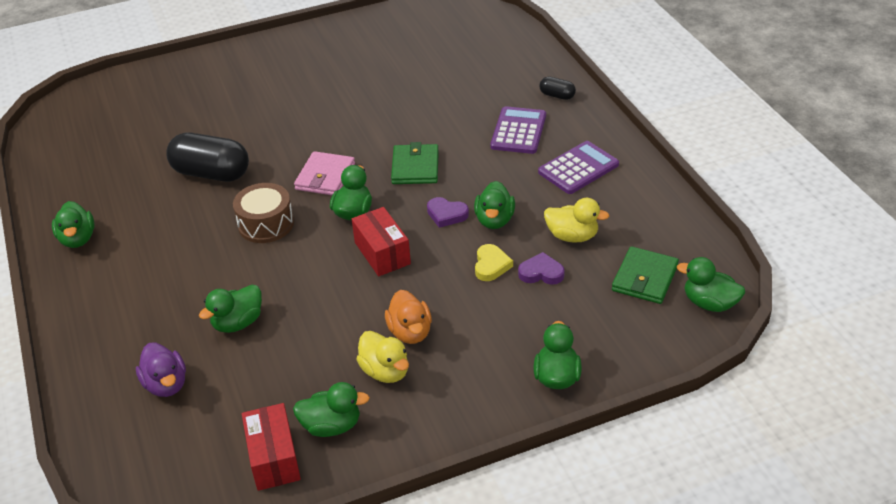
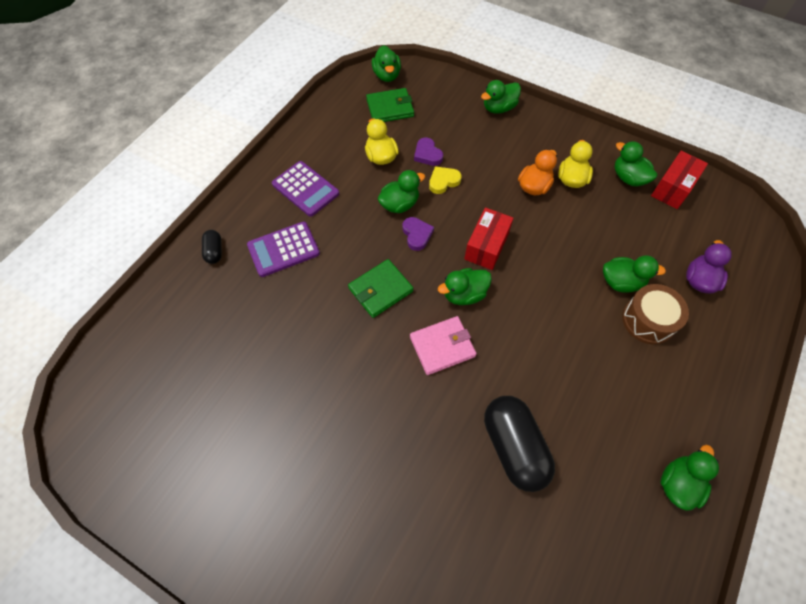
camera: 130 degrees left, 20 degrees up
brown drum [233,183,294,243] -> brown drum moved to [622,284,689,344]
purple calculator [538,141,619,194] -> purple calculator turned 150 degrees counterclockwise [272,161,339,217]

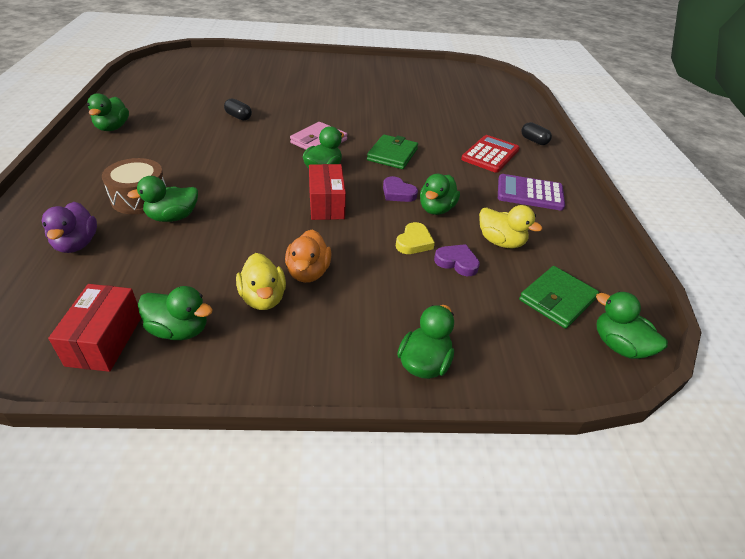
camera: 145 degrees right, 20 degrees down
purple calculator [247,221,320,277] -> red calculator [461,135,520,173]
black capsule [484,396,555,492] -> black capsule [224,98,252,120], size x0.47

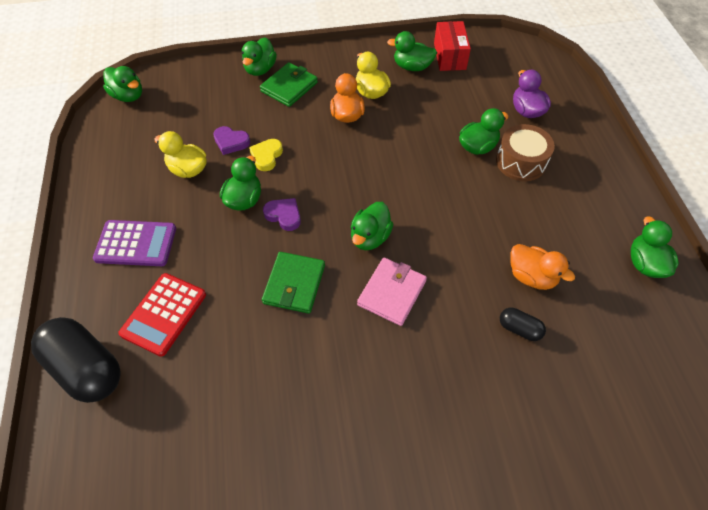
camera: 175 degrees right, 15 degrees up
red box [309,164,346,220] -> none
green wallet [519,266,599,329] -> green wallet moved to [260,62,318,107]
black capsule [522,122,552,145] -> black capsule [31,317,121,403], size x2.12
none -> orange duck [511,244,575,290]

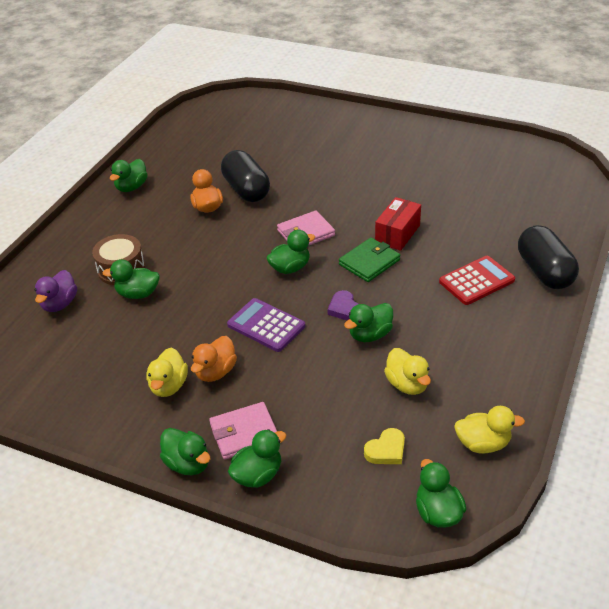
camera: 145 degrees left, 15 degrees down
purple calculator [93,220,176,266] -> purple calculator moved to [227,298,305,352]
purple heart [213,126,250,155] -> none
yellow heart [249,139,283,171] -> yellow heart moved to [364,428,405,464]
green wallet [260,62,318,107] -> pink wallet [209,402,277,460]
green duck [387,31,437,71] -> green duck moved to [160,428,210,475]
red box [434,21,471,71] -> red box moved to [375,197,421,251]
black capsule [500,308,546,341] -> black capsule [221,150,270,202], size x2.12
none -> yellow duck [454,406,525,454]

